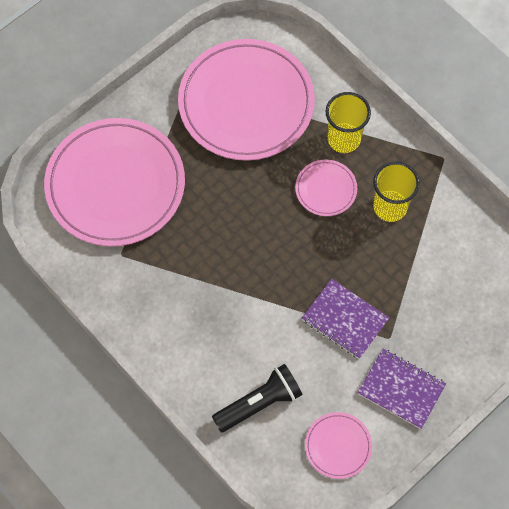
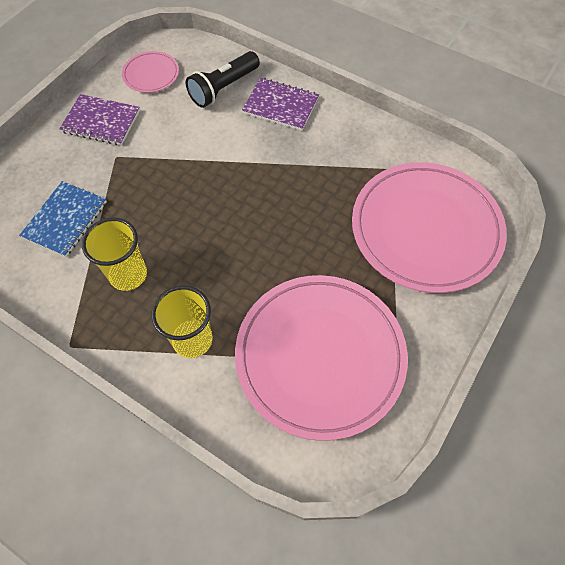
camera: 165 degrees right, 5 degrees down
pink plate [295,160,357,216] -> none
purple notebook [302,279,389,359] -> purple notebook moved to [242,78,319,131]
none -> blue notebook [19,181,107,257]

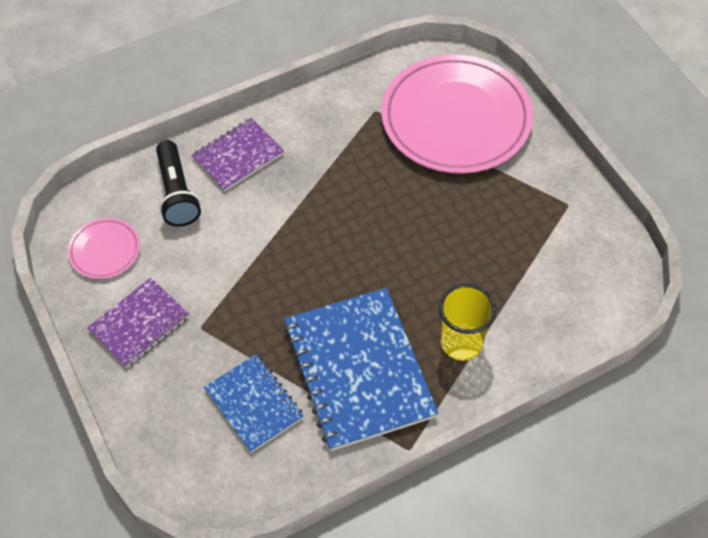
camera: 60 degrees left, 5 degrees down
yellow cup [82,218,147,291] -> blue notebook [284,288,439,451]
pink plate [235,275,408,441] -> none

